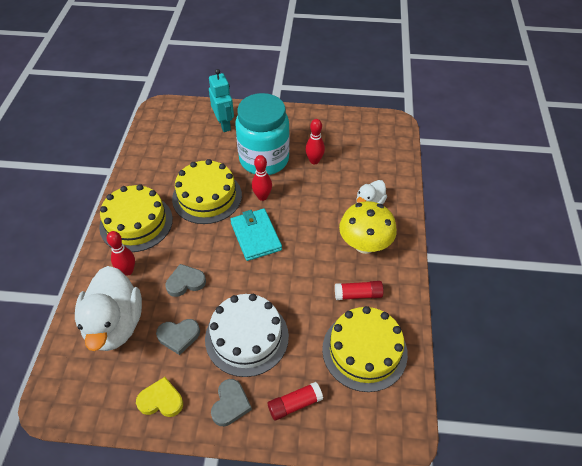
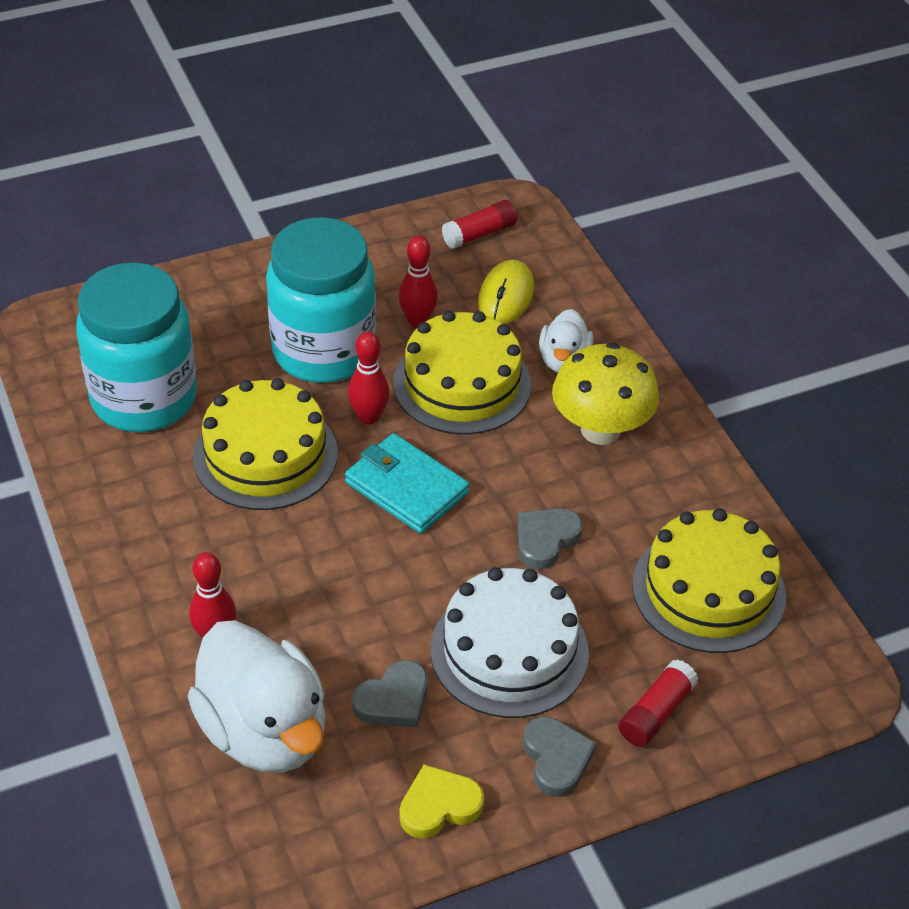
camera: 30 degrees left, 5 degrees down
yellow cake [99,184,173,252] -> yellow cake moved to [393,311,531,435]
grey heart [165,264,206,297] -> grey heart moved to [518,508,582,569]
turquoise robot [209,69,234,132] -> none
red glue stick [335,281,384,300] -> red glue stick moved to [442,200,517,249]
none -> turquoise jar [76,263,197,432]
none -> yellow mouse [478,260,534,324]

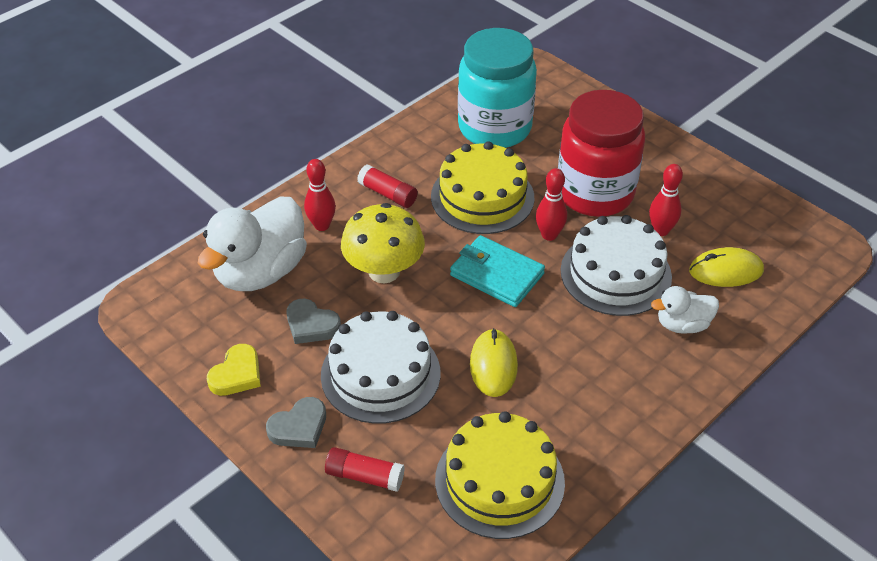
camera: 70 degrees right, 0 degrees up
turquoise jar [266,217,376,383] -> red jar [558,90,645,217]
turquoise wallet [345,433,469,534] -> turquoise wallet turned 75 degrees counterclockwise [450,235,545,307]
yellow cake [393,311,531,435] -> white cake [561,215,672,316]
yellow heart [399,764,484,839] -> yellow heart turned 75 degrees clockwise [207,344,261,396]
red glue stick [442,200,517,249] -> red glue stick moved to [357,165,418,208]
grey heart [518,508,582,569] -> yellow mouse [470,328,518,397]
yellow mushroom [552,343,659,445] -> yellow mushroom moved to [341,203,425,283]

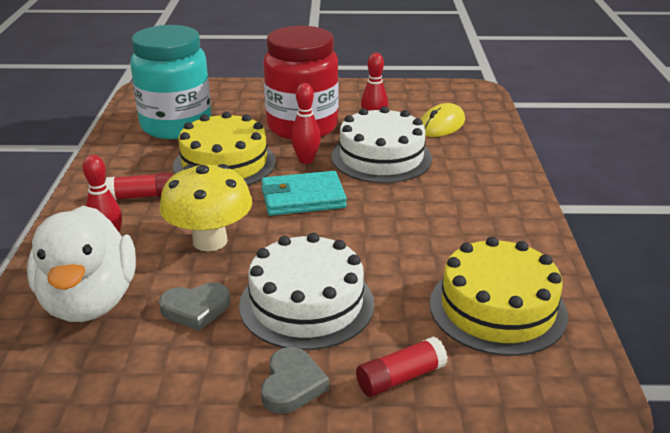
camera: 45 degrees left, 15 degrees down
yellow heart [207,344,261,396] -> none
yellow mouse [470,328,518,397] -> none
white duck [651,286,719,334] -> none

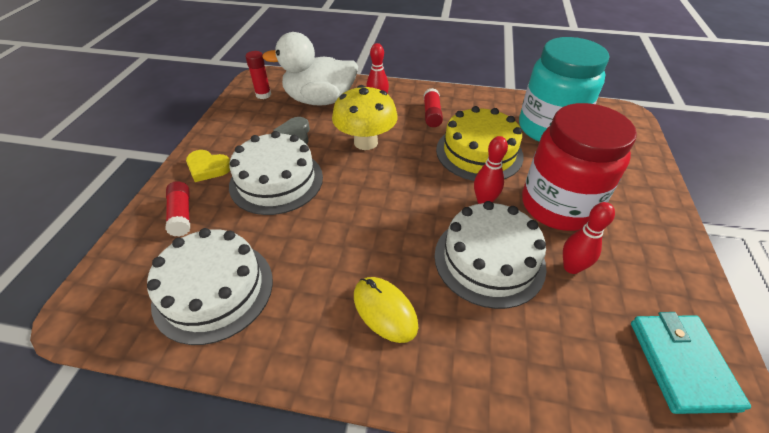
camera: 100 degrees right, 15 degrees up
turquoise wallet [261,171,347,216] -> turquoise wallet moved to [631,312,751,414]
grey heart [261,347,329,414] -> yellow heart [186,150,230,182]
yellow mouse [421,103,465,137] -> yellow mouse moved to [354,277,418,343]
yellow cake [430,237,568,356] -> white cake [147,228,273,345]
none -> red glue stick [245,51,271,99]

